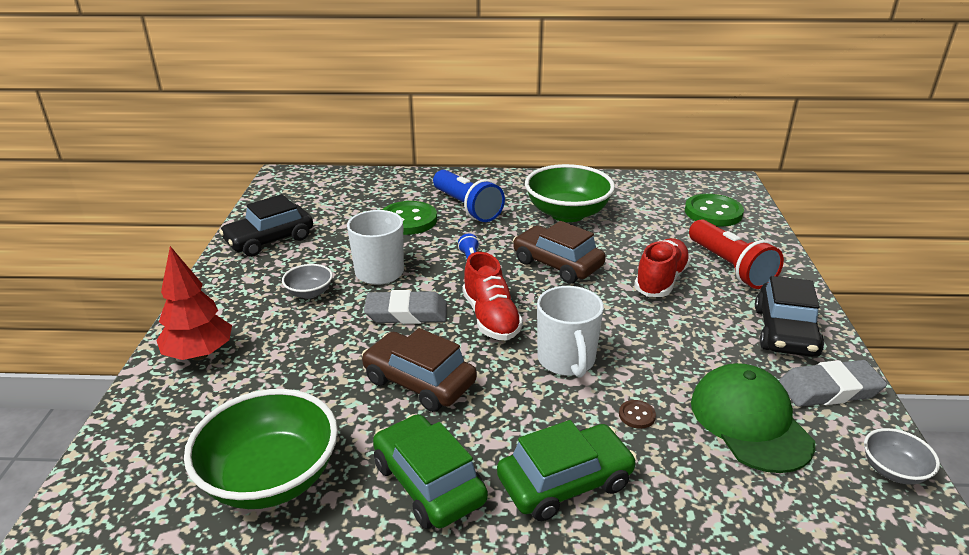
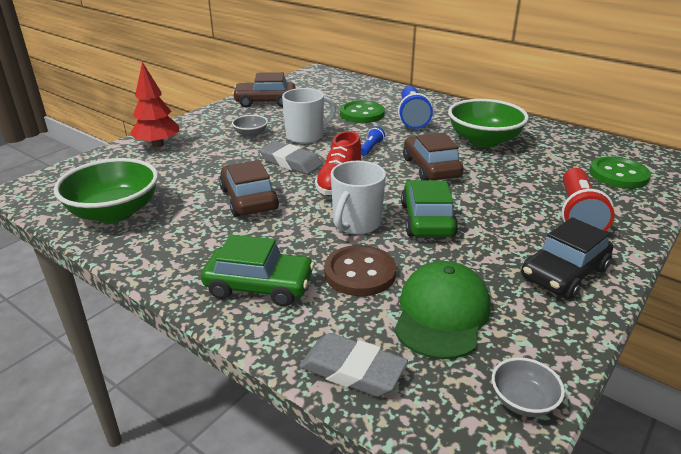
camera: 35 degrees right, 0 degrees up
black car [219,194,313,257] -> brown car [232,72,295,108]
green car [373,414,488,529] -> green car moved to [401,180,458,237]
brown button [619,400,656,429] -> brown button [324,245,396,296], size x2.32
red shoe [634,238,691,297] -> none
grey eraser [779,360,887,407] -> grey eraser moved to [299,333,408,397]

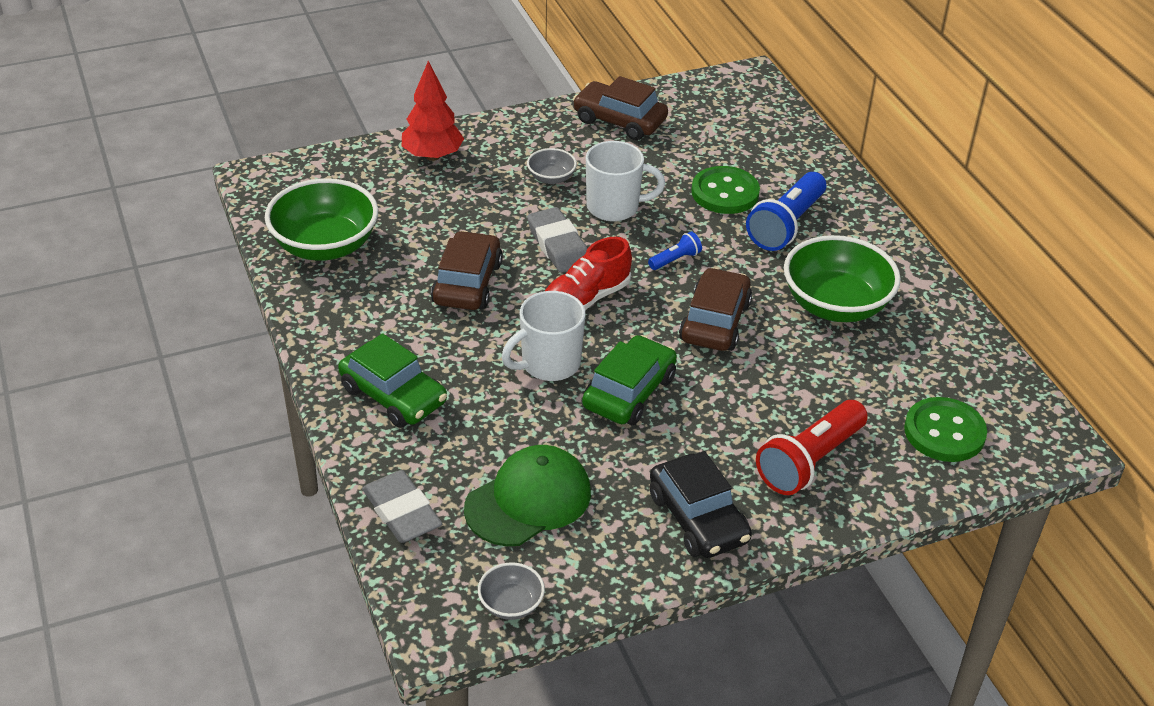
camera: 30 degrees right, 10 degrees up
brown button [324,245,396,296] -> none
black car [521,217,613,299] -> black car turned 105 degrees counterclockwise [650,451,752,558]

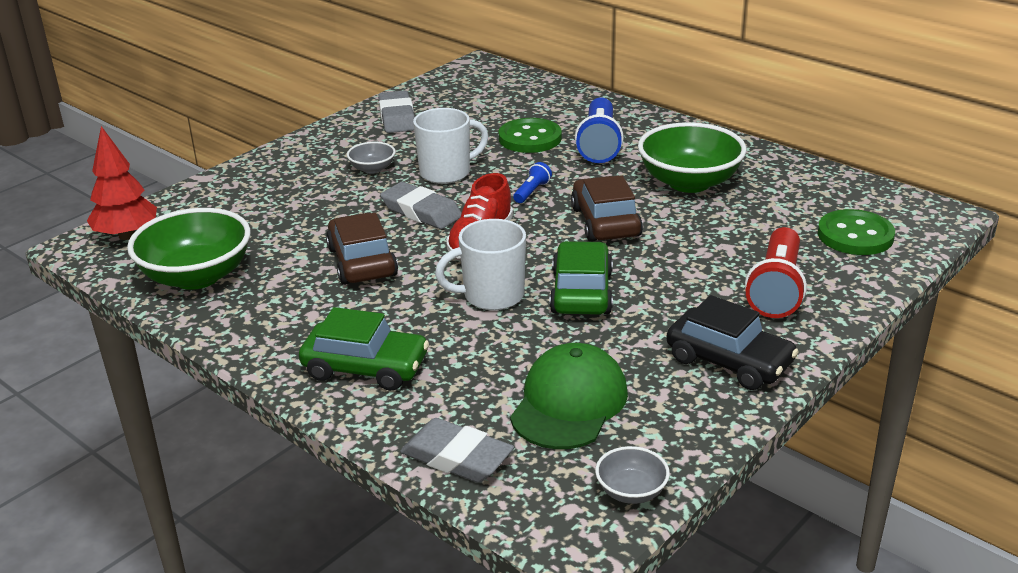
camera: 25 degrees left, 10 degrees down
red tree [402,61,464,161] -> red tree moved to [87,126,157,240]
white mug [502,291,585,381] -> white mug turned 45 degrees clockwise [435,219,526,310]
brown car [573,76,668,140] -> grey eraser [378,90,415,133]

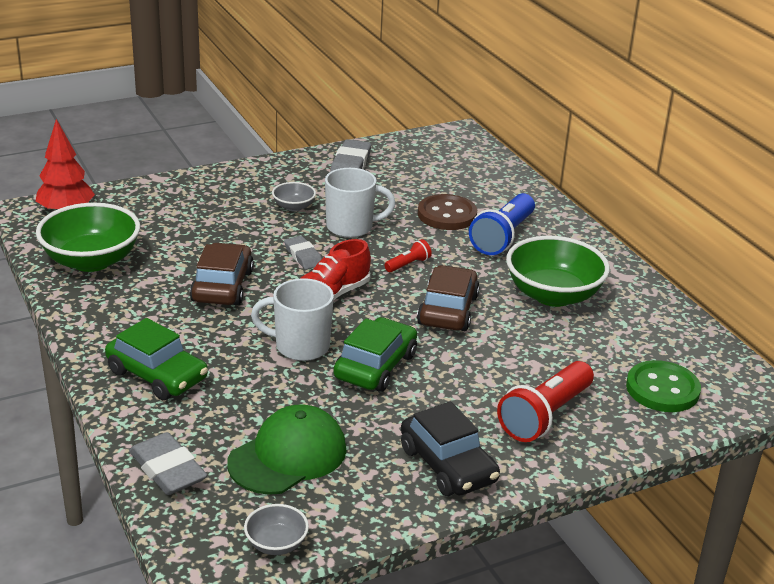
camera: 20 degrees right, 0 degrees up
grey eraser [380,182,461,229] -> grey eraser [284,236,322,270], size x0.66
green button [499,118,562,153] -> brown button [418,194,477,230]
blue flashlight [513,162,552,203] -> red flashlight [384,239,432,272]

